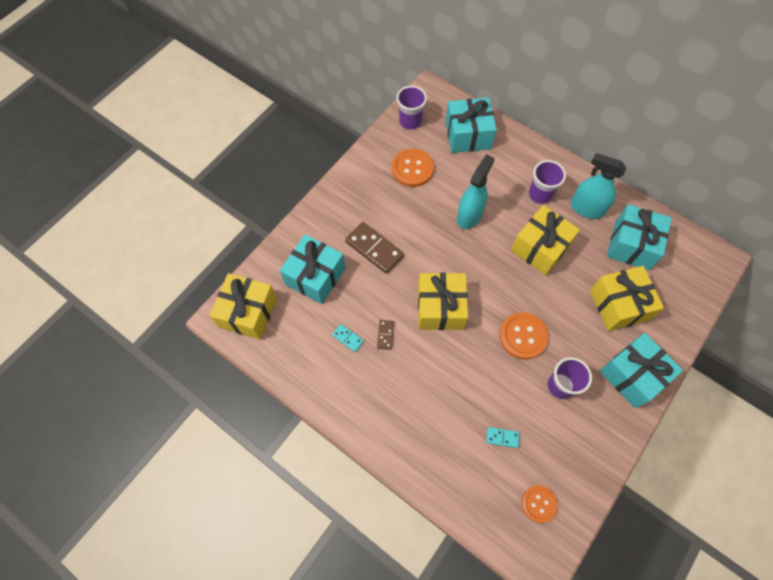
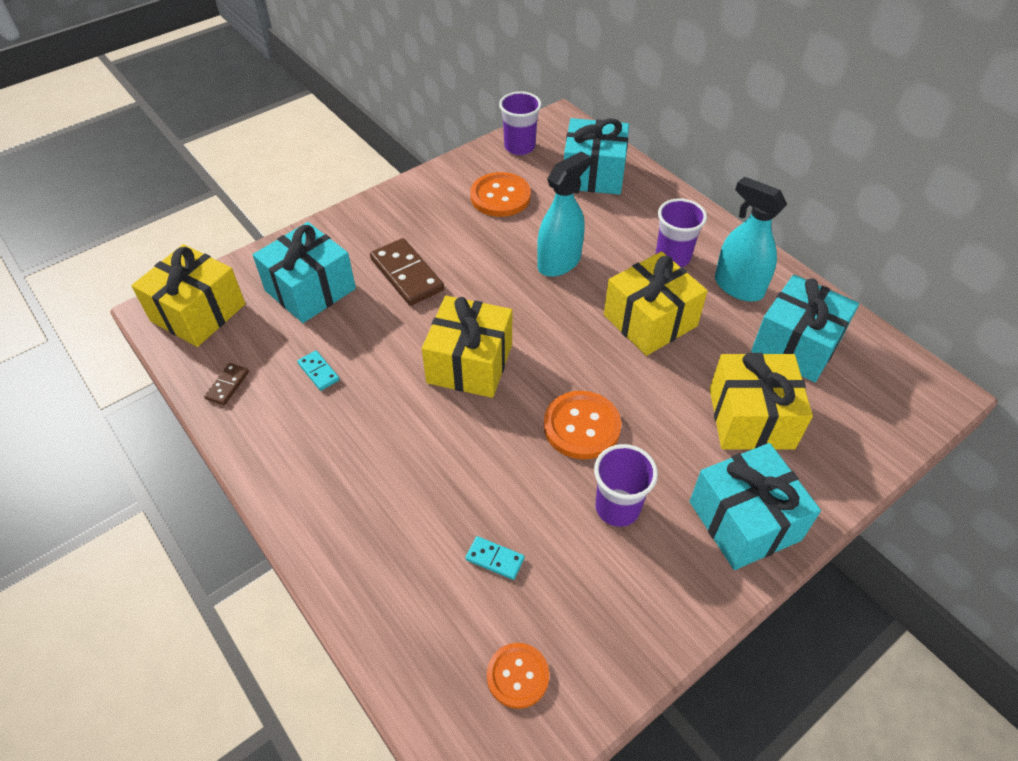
camera: 15 degrees right, 15 degrees down
brown domino [377,320,394,350] -> brown domino moved to [204,363,249,405]

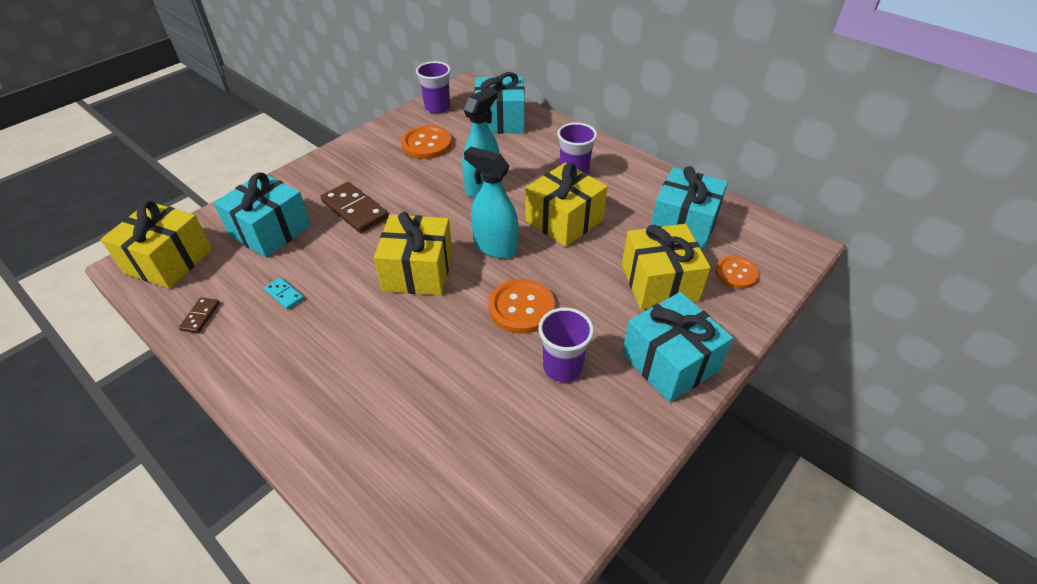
camera: 10 degrees left, 5 degrees down
turquoise domino [465,536,525,580] -> none
orange button [487,643,549,709] -> orange button moved to [715,256,759,289]
turquoise spray bottle [715,176,787,302] -> turquoise spray bottle moved to [464,147,518,258]

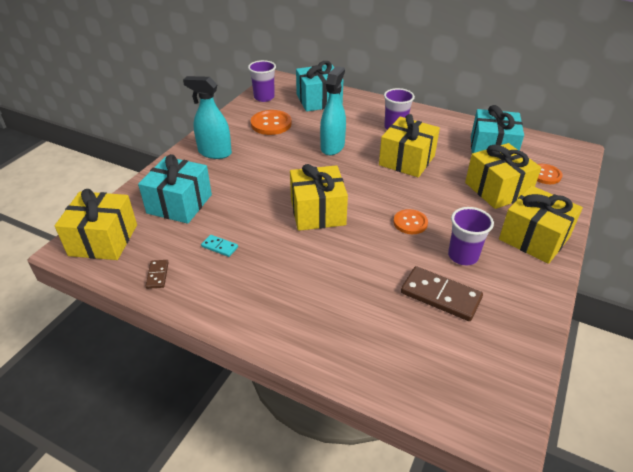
camera: 15 degrees left, 5 degrees down
brown domino [320,182,388,233] -> brown domino moved to [401,266,483,321]
turquoise spray bottle [464,147,518,258] -> turquoise spray bottle moved to [183,76,232,159]
orange button [489,279,555,334] -> orange button [393,209,428,234], size x0.66
turquoise gift [622,292,733,402] -> yellow gift [499,186,583,264]

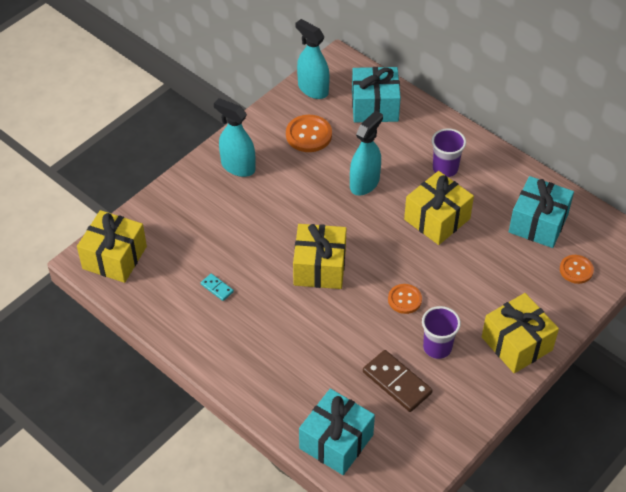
camera: 15 degrees right, 10 degrees up
turquoise gift [138,154,212,224] -> turquoise gift moved to [299,389,375,475]
brown domino [146,260,169,289] -> none
purple cup [248,60,276,102] -> turquoise spray bottle [295,19,330,99]
yellow gift [465,143,541,209] -> none

